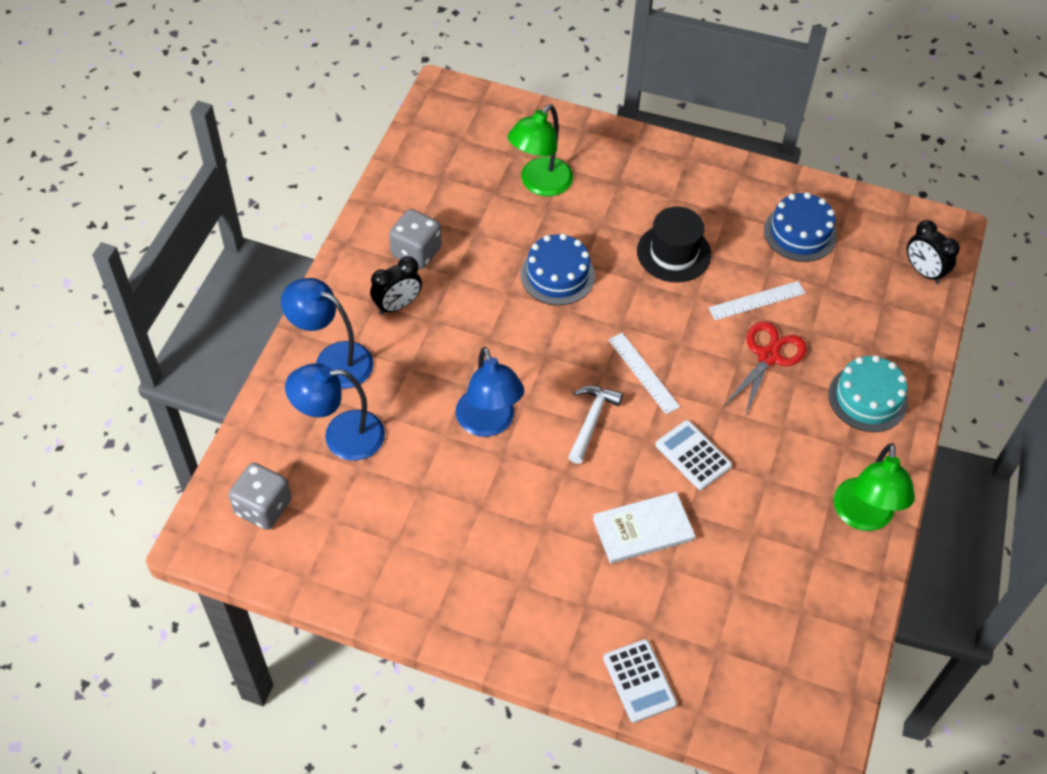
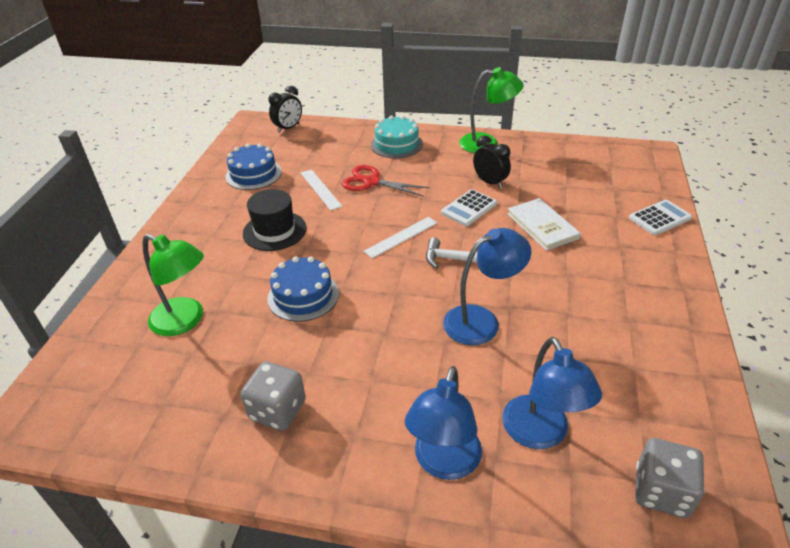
camera: 95 degrees left, 15 degrees down
black clock [370,256,422,315] -> black clock moved to [473,136,511,188]

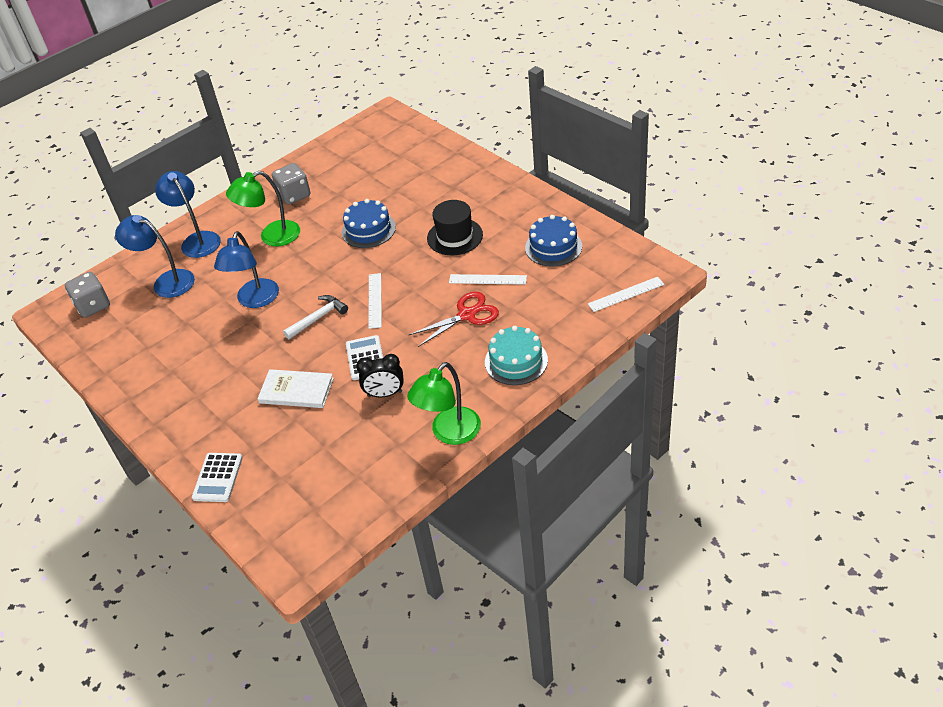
camera: 130 degrees right, 5 degrees up
green lamp [142,234,204,336] -> green lamp moved to [226,171,300,246]
black clock [268,86,302,133] -> white ruler [588,277,664,312]

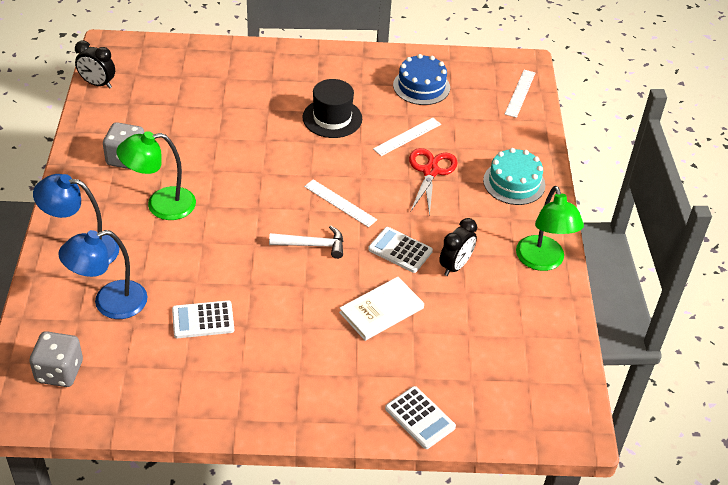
camera: 55 degrees left, 0 degrees up
blue lamp [214,231,279,308] -> none
green lamp [226,171,300,246] -> green lamp turned 60 degrees clockwise [117,131,196,220]
white hammer [283,295,348,340] -> white hammer turned 90 degrees clockwise [269,226,344,259]
blue cake [342,199,396,248] -> none
none -> black clock [75,41,115,89]
none -> white calculator [172,300,234,338]

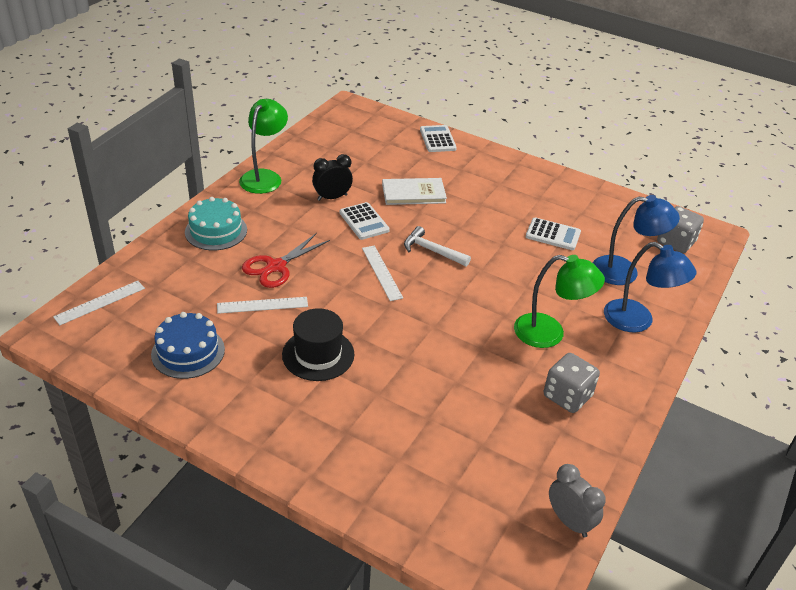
camera: 150 degrees left, 5 degrees down
black clock [75,41,115,89] -> grey clock [549,464,606,537]

